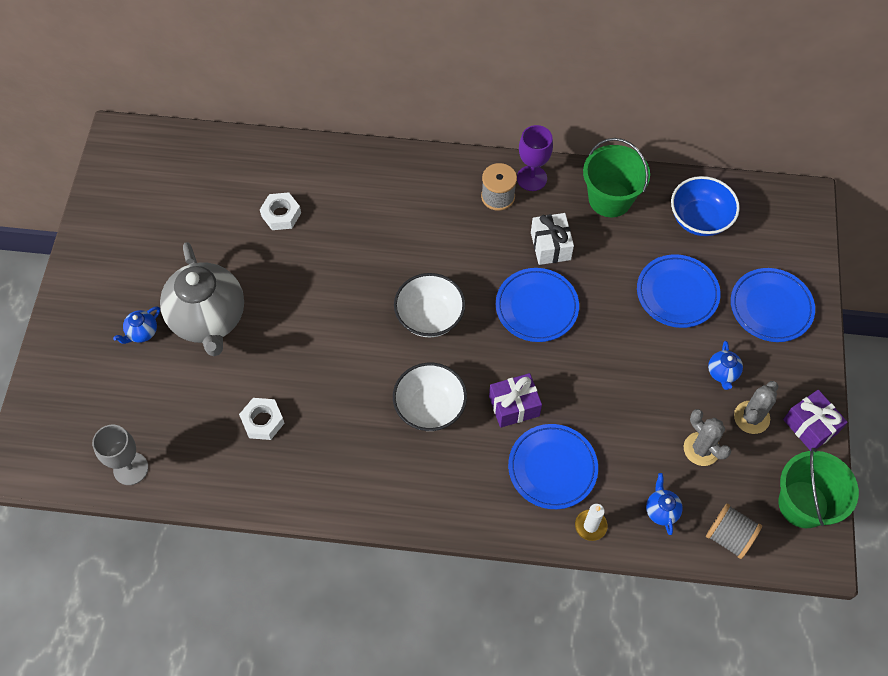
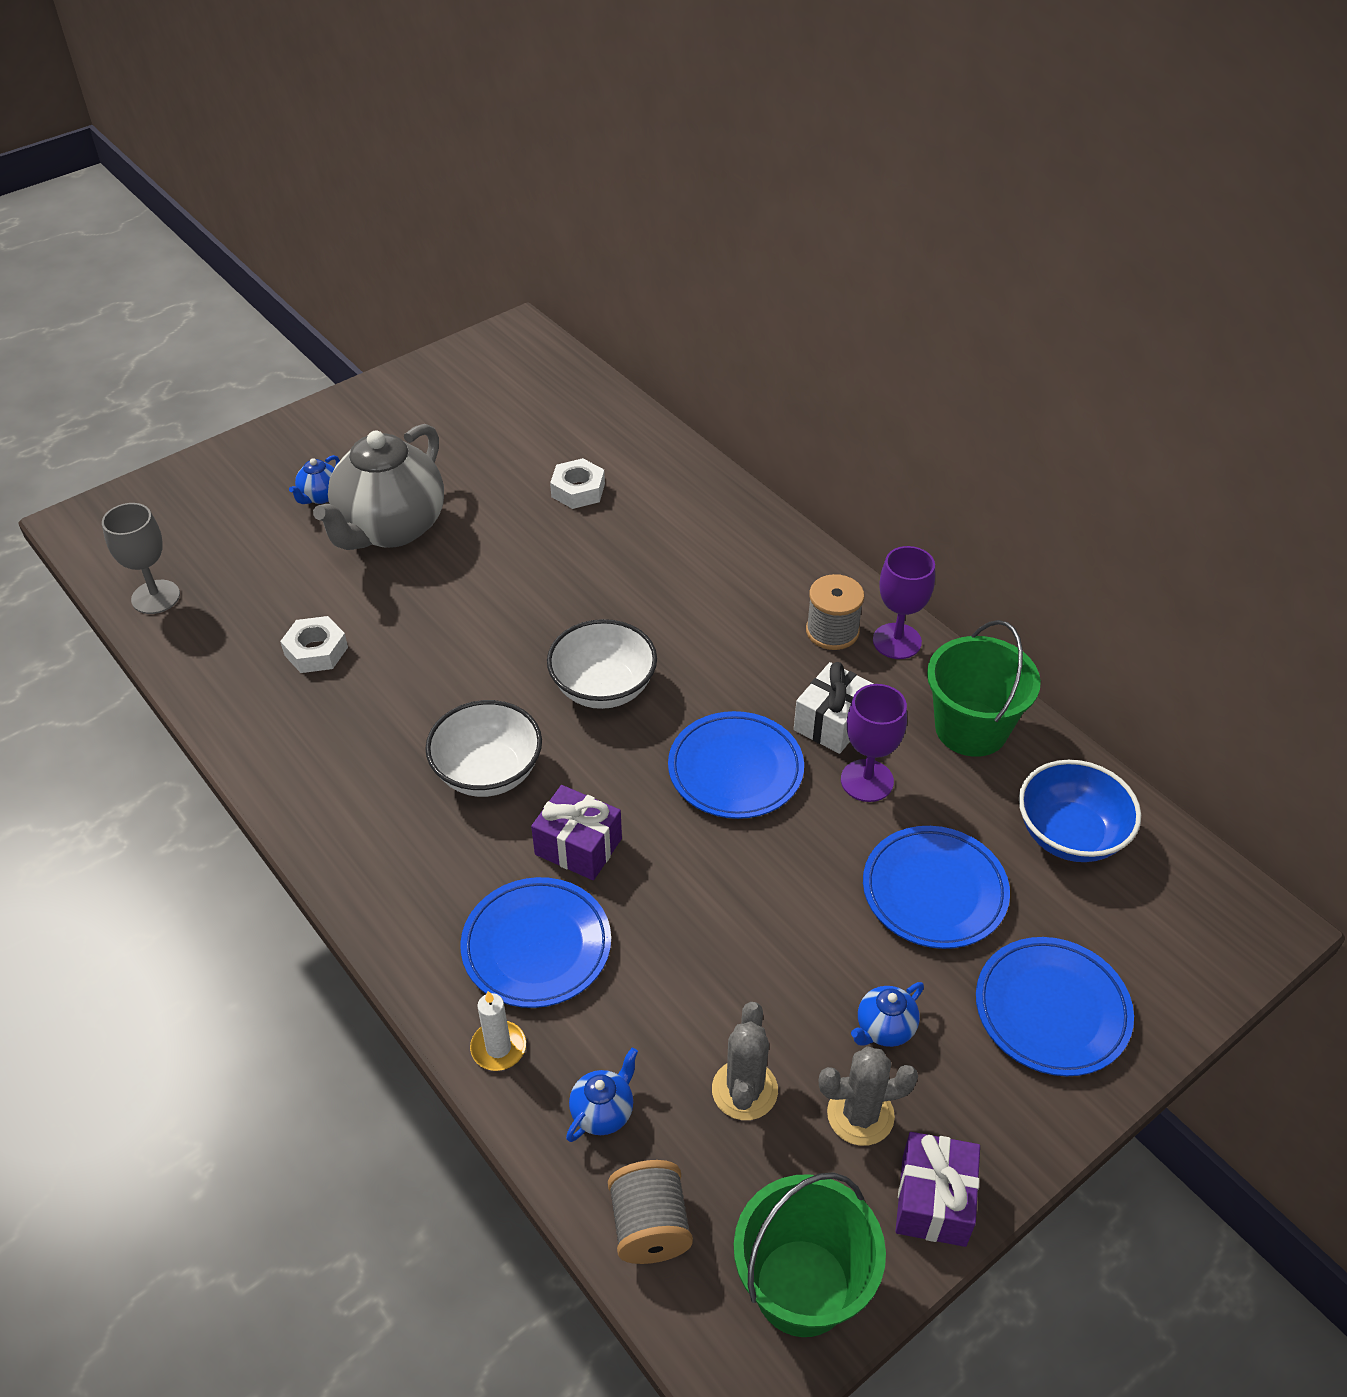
camera: 45 degrees right, 15 degrees down
blue teapot [113,306,160,344] -> blue teapot turned 60 degrees counterclockwise [289,455,340,504]
none -> purple goblet [841,684,907,802]

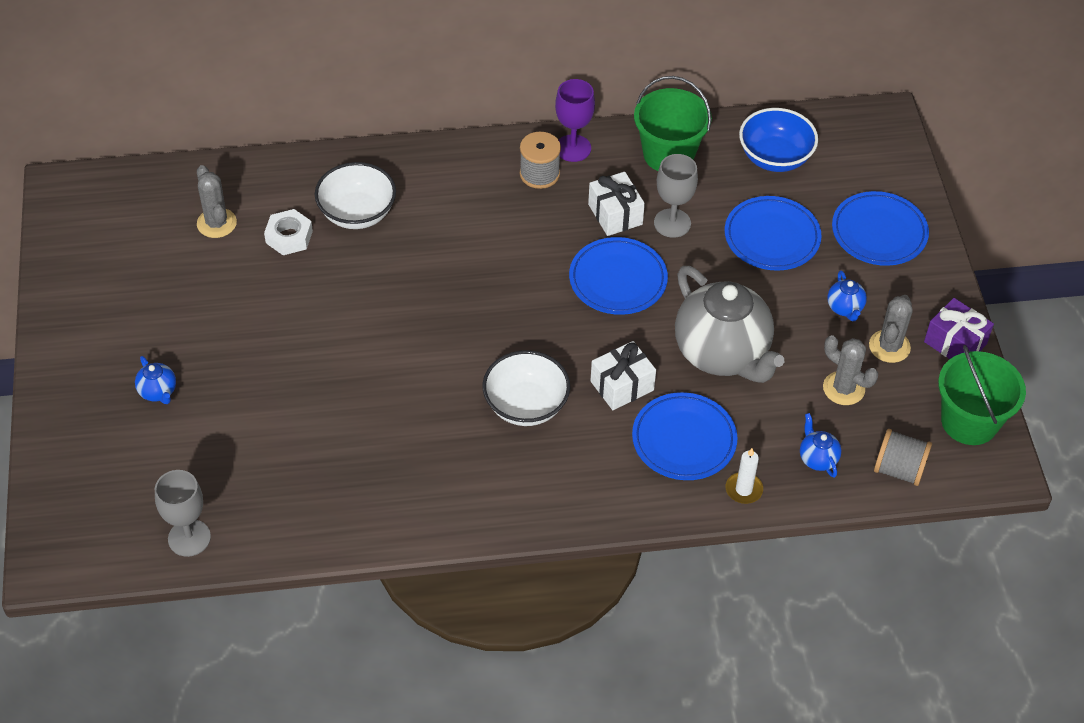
camera: 60 degrees left, 5 degrees up
white nut [280,616,348,673] -> none
grey teapot [313,424,444,550] -> grey teapot moved to [675,266,784,383]
purple gift [531,785,622,880] -> white gift [590,341,656,410]
white bowl [547,619,657,709] -> white bowl moved to [315,162,396,229]
purple goblet [841,684,907,802] -> grey goblet [654,154,698,238]
none -> grey cactus [197,165,237,238]

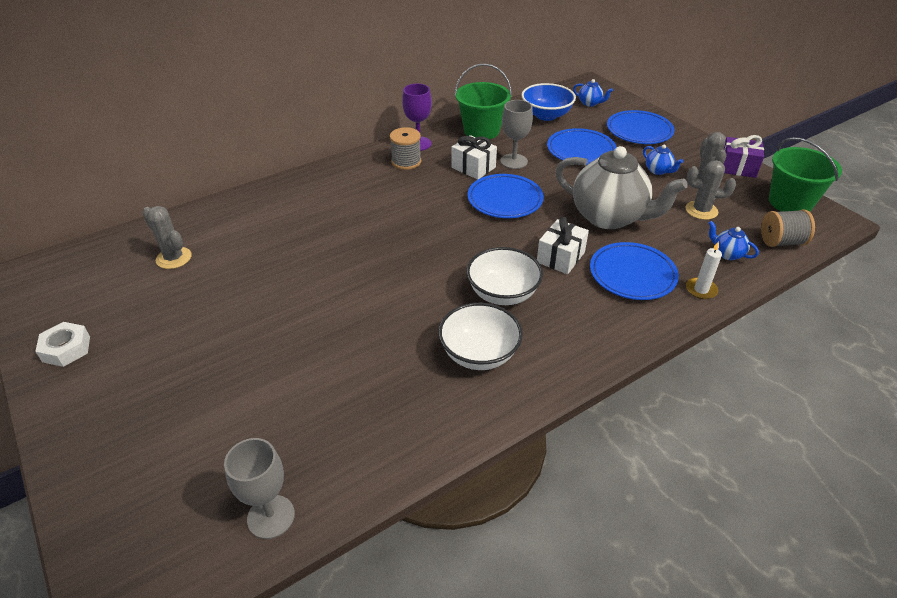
camera: 25 degrees left, 10 degrees down
blue teapot [135,356,176,404] -> blue teapot moved to [573,79,613,107]
white nut [264,209,313,255] -> white nut moved to [35,322,90,367]
white bowl [315,162,396,229] -> white bowl moved to [438,303,523,370]

